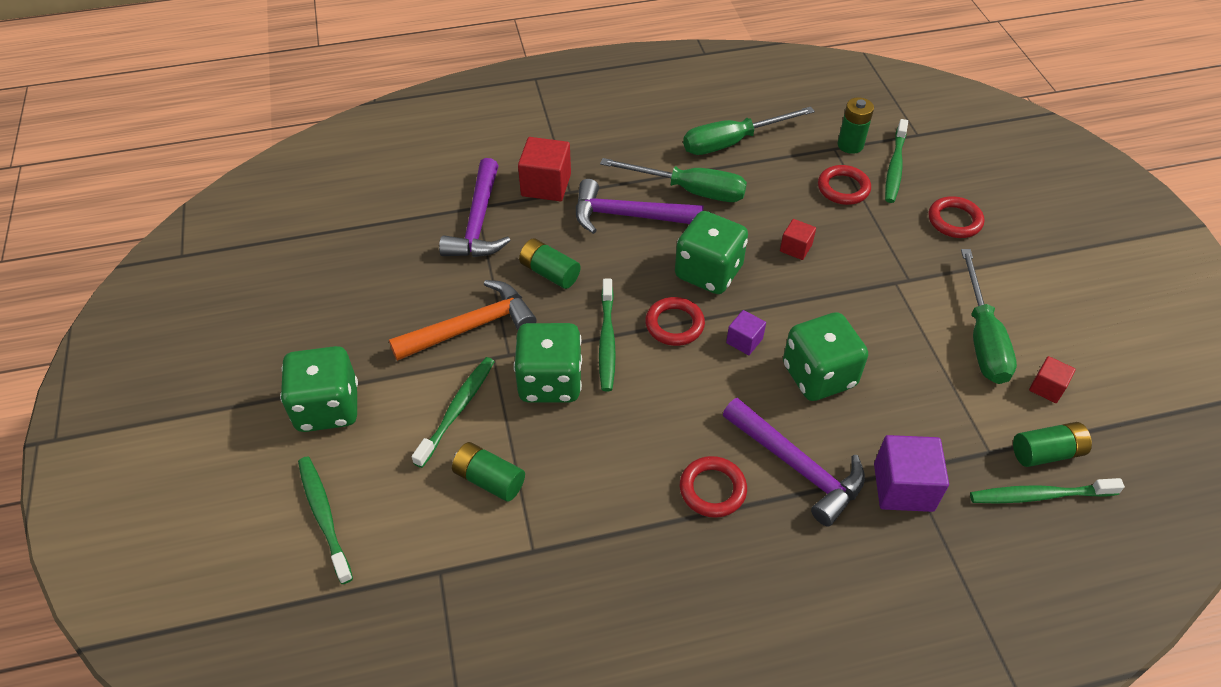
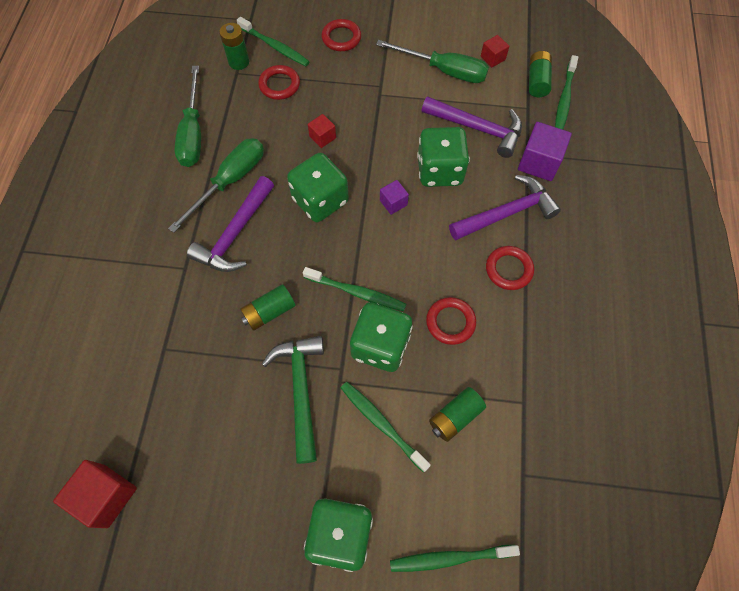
camera: 70 degrees left, 15 degrees up
orange hammer [389,280,537,361] -> green hammer [262,336,324,464]
purple hammer [439,158,511,257] -> purple hammer moved to [422,96,522,158]
red cube [518,137,571,201] -> red cube moved to [53,460,137,528]
red ring [645,297,705,346] -> red ring moved to [426,297,476,345]

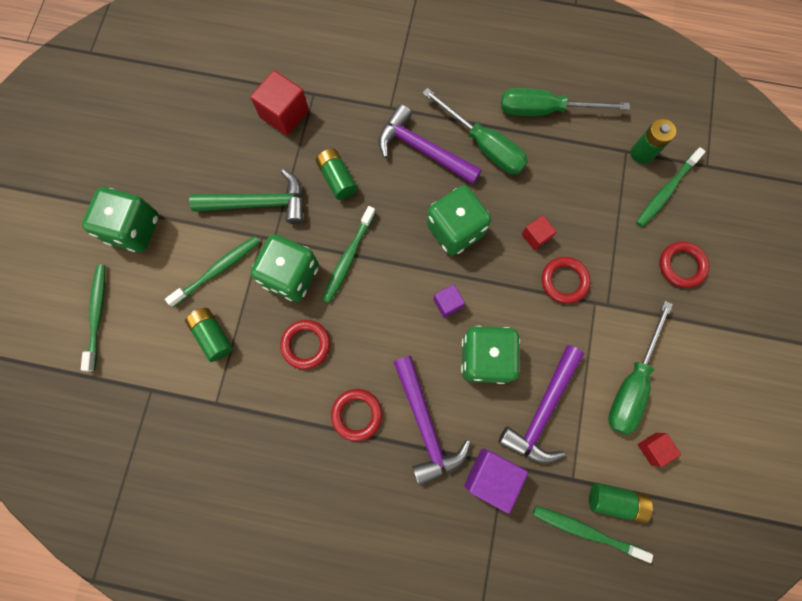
camera: 95 degrees right, 10 degrees up
red cube [53,460,137,528] -> red cube moved to [250,70,309,136]
red ring [258,65,300,100] -> red ring moved to [542,257,591,304]

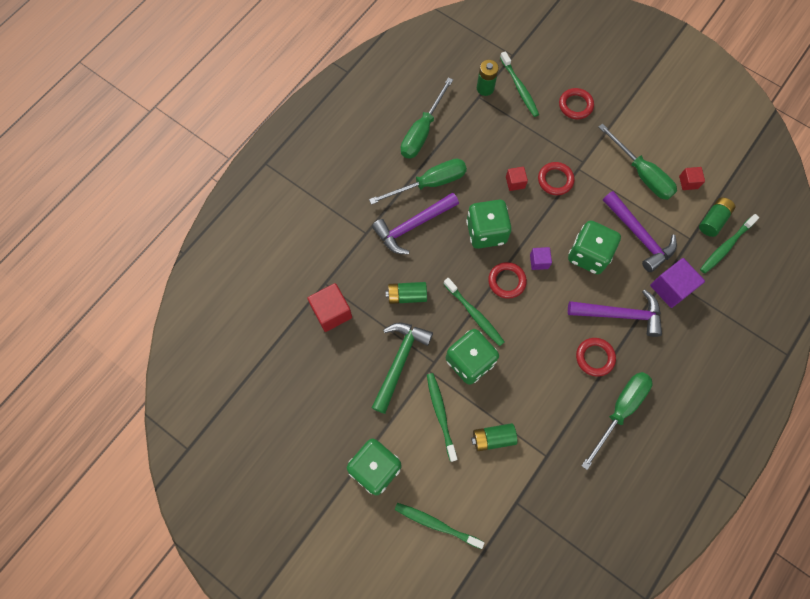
camera: 65 degrees left, 5 degrees down
red ring [280,320,330,369] -> red ring moved to [488,262,527,299]
none -> green screwdriver [581,372,652,470]

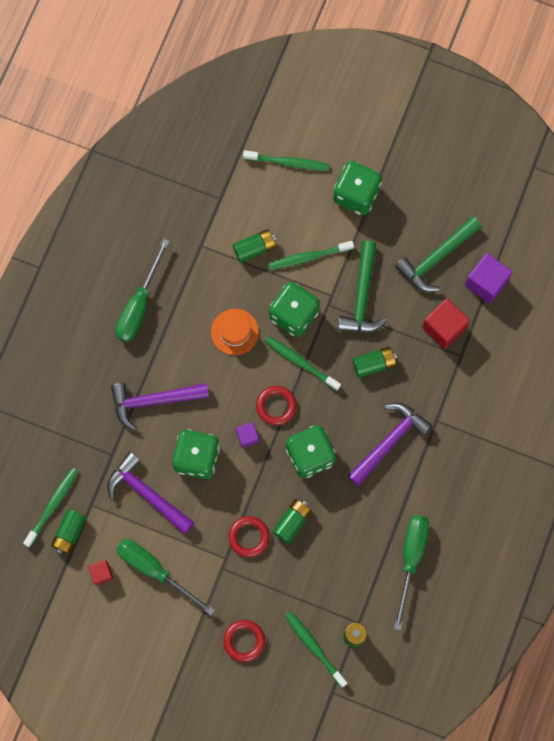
camera: 165 degrees right, 5 degrees up
green screwdriver [369,159,467,205] -> none
green toothbrush [427,373,457,462] -> green toothbrush turned 105 degrees clockwise [268,241,354,270]
red cube [506,167,528,191] -> green battery [272,499,312,544]
red ring [576,338,616,377] -> none
purple cube [650,258,705,308] -> purple cube moved to [465,253,512,304]
none -> orange hat [211,309,259,355]
none -> green hammer [395,216,482,292]

